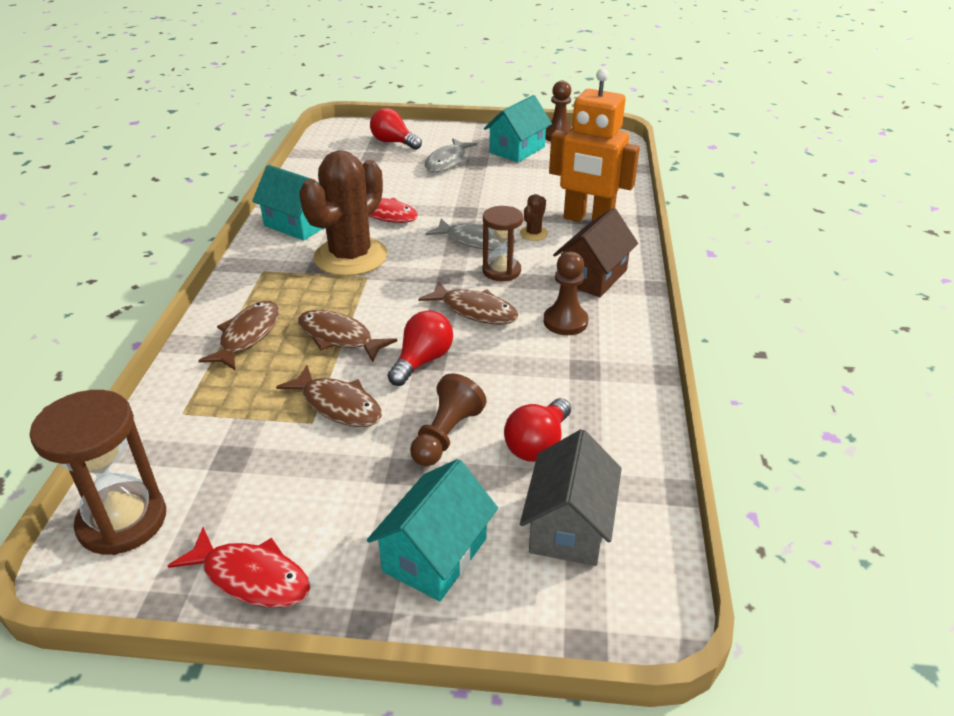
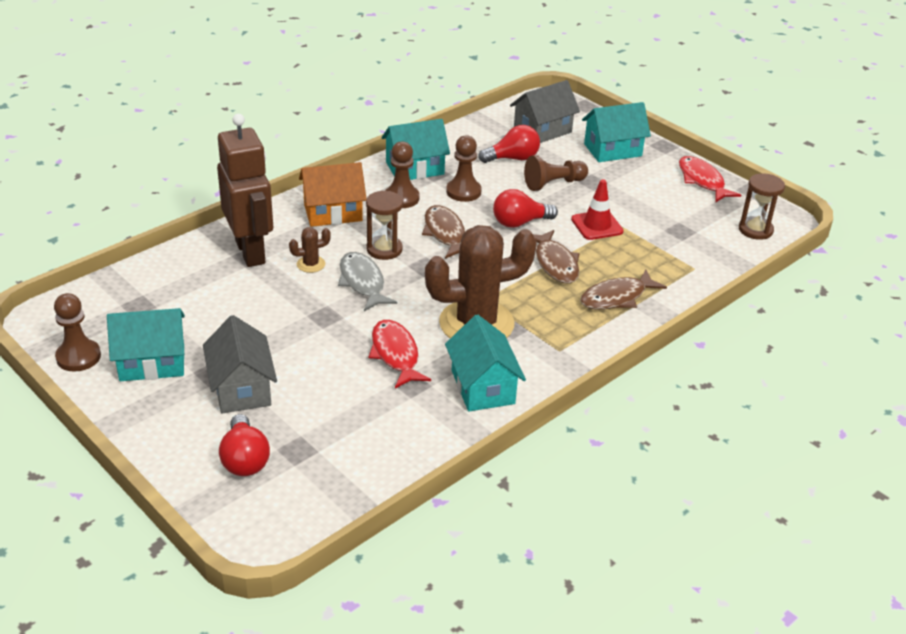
camera: 140 degrees left, 0 degrees up
brown hourglass [30,390,166,555] -> brown hourglass [739,173,785,240], size x0.66
brown fish [276,365,382,427] -> red traffic cone [571,179,624,240]
grey fish [425,138,477,172] -> grey house [203,315,277,413]
orange robot [549,68,640,222] -> brown robot [217,114,273,267]
brown house [553,208,638,297] -> orange house [299,162,367,227]
none -> turquoise house [382,119,450,180]
none -> brown pawn [446,135,482,202]

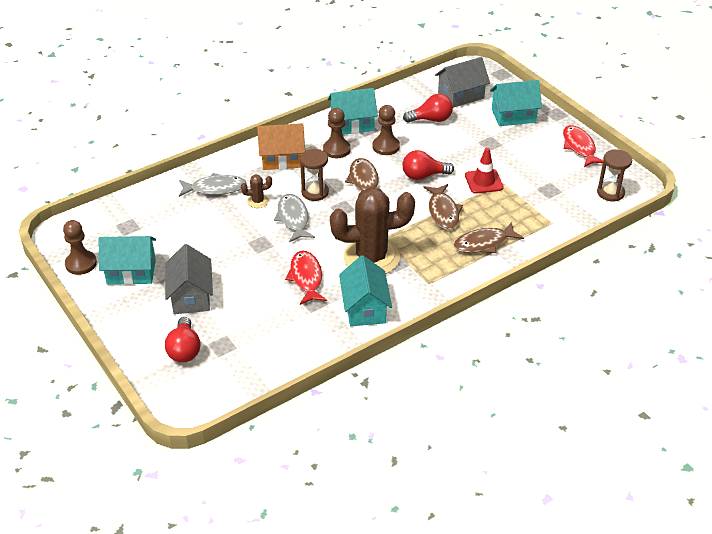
camera: 10 degrees right, 5 degrees up
brown robot [217,114,273,267] -> grey fish [179,173,247,197]
brown pawn [524,155,588,191] -> none

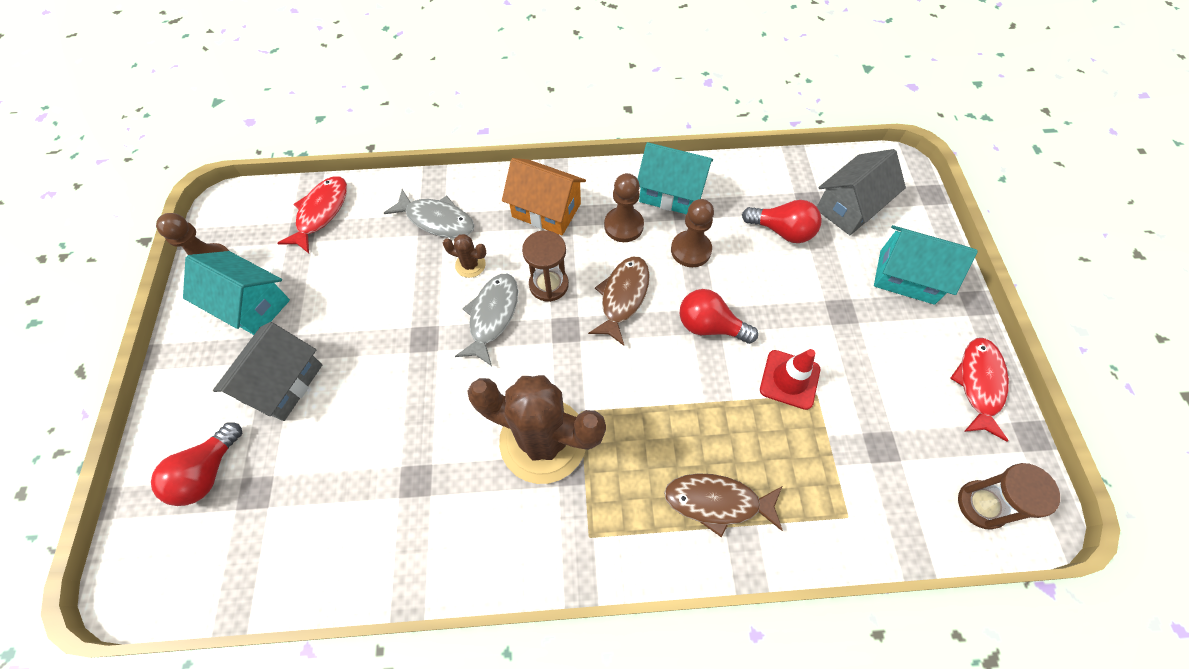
camera: 30 degrees right, 20 degrees up
red fish [285,251,327,305] -> red fish moved to [277,176,347,253]
turquoise house [339,256,392,326] -> none
brown fish [424,184,463,230] -> none
grey house [435,57,490,108] -> grey house turned 45 degrees counterclockwise [817,149,906,235]

